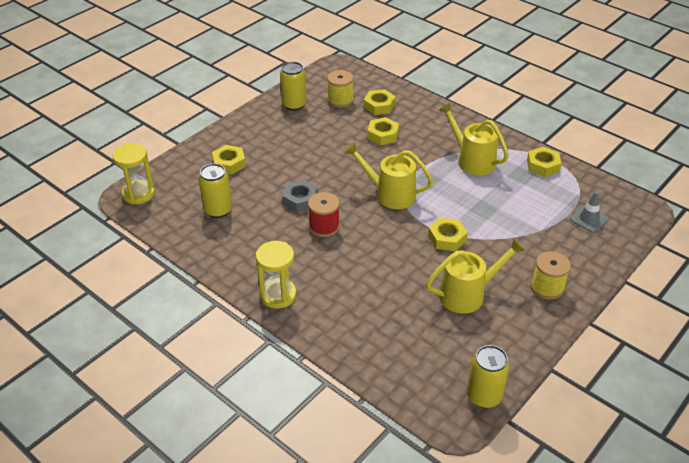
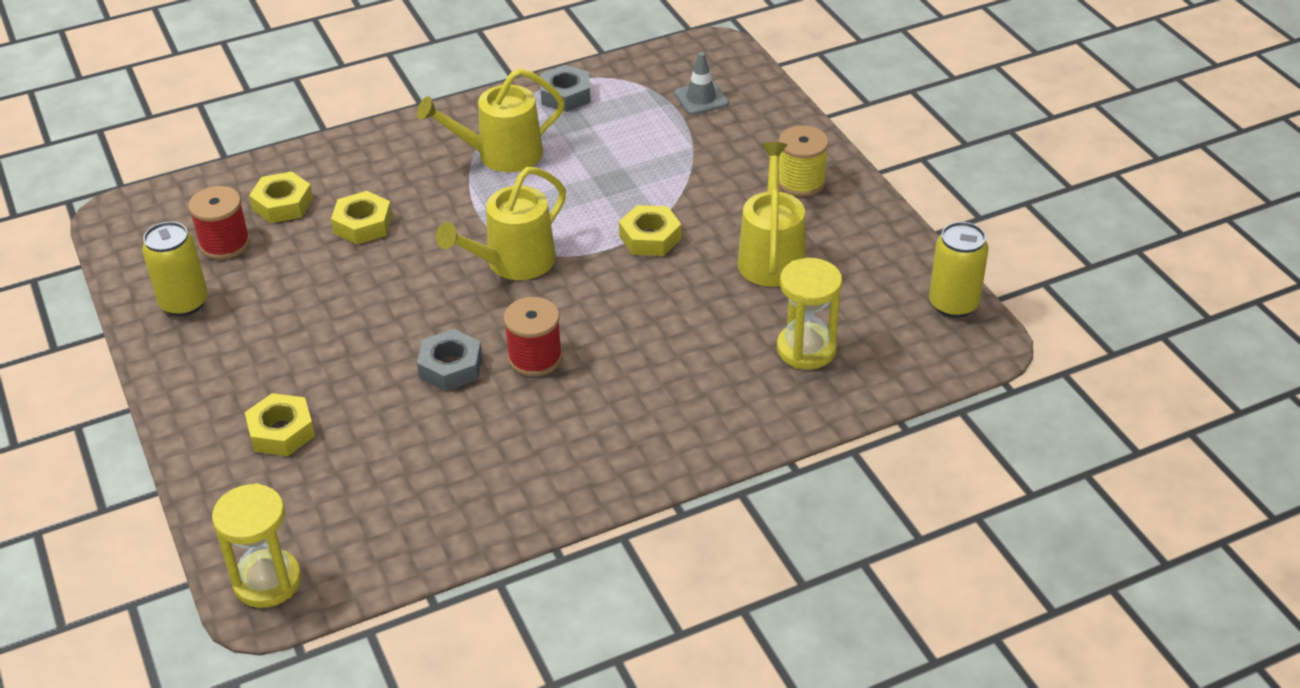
camera: 65 degrees left, 0 degrees up
yellow can [199,163,232,218] -> none
yellow hourglass [256,241,297,309] -> yellow hourglass moved to [777,258,842,369]
yellow spool [327,70,354,108] -> red spool [188,186,250,259]
yellow nut [527,147,562,177] -> grey nut [540,65,591,112]

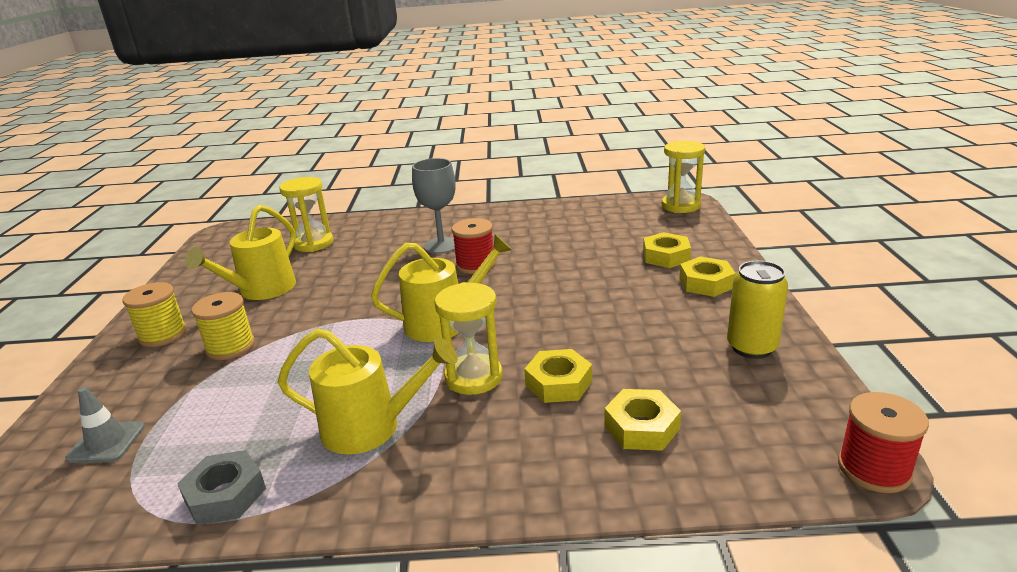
camera: 155 degrees left, 15 degrees down
red spool [188,186,250,259] -> red spool moved to [838,392,929,493]
grey nut [417,329,482,391] -> none
yellow nut [619,205,681,256] -> yellow nut moved to [679,256,736,297]
yellow can [929,222,988,318] -> none
none -> yellow spool [191,292,255,360]
none -> grey goblet [412,158,456,254]
none -> yellow hourglass [435,282,503,395]

